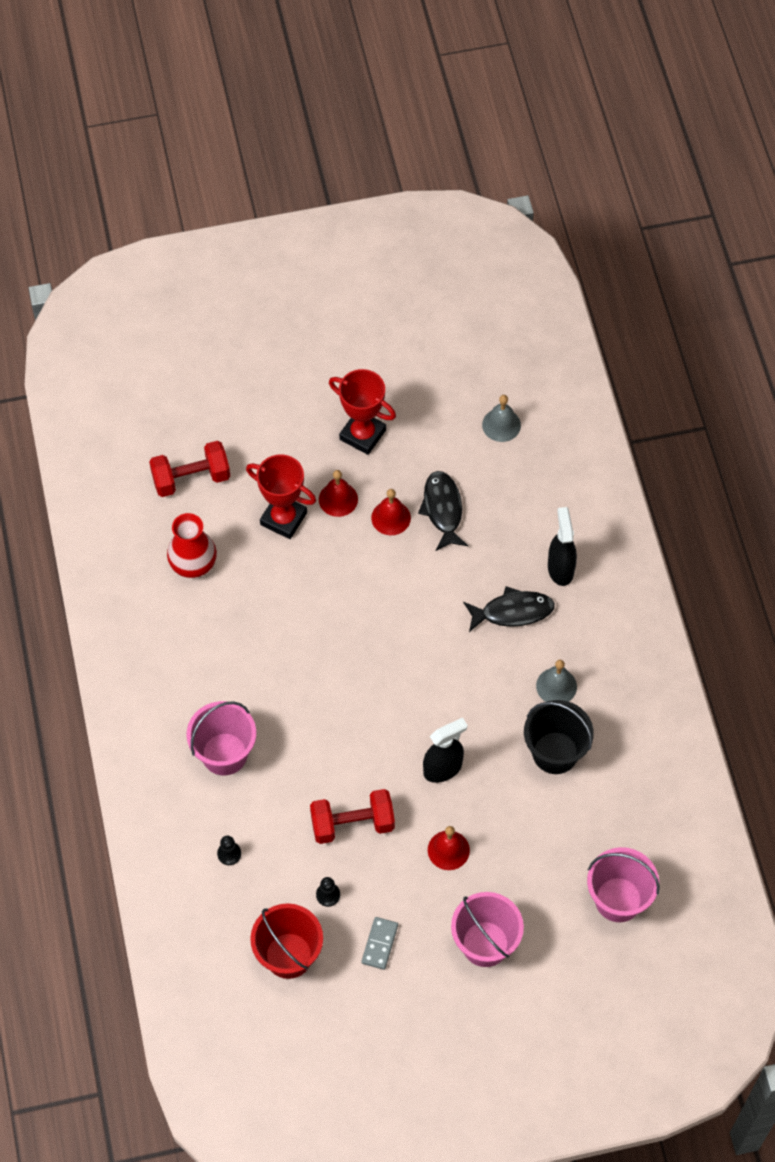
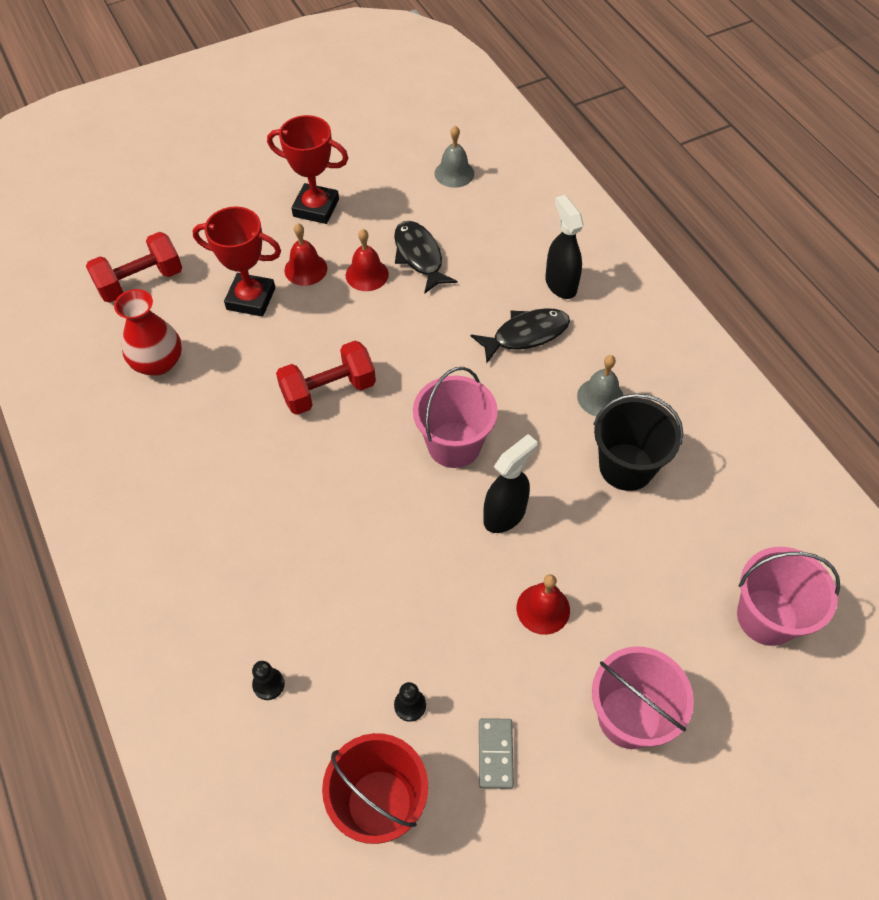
camera: 15 degrees left, 5 degrees down
pink bucket [187,701,256,775] -> pink bucket moved to [413,367,498,468]
red dumbbell [310,789,395,844] -> red dumbbell moved to [276,340,376,415]

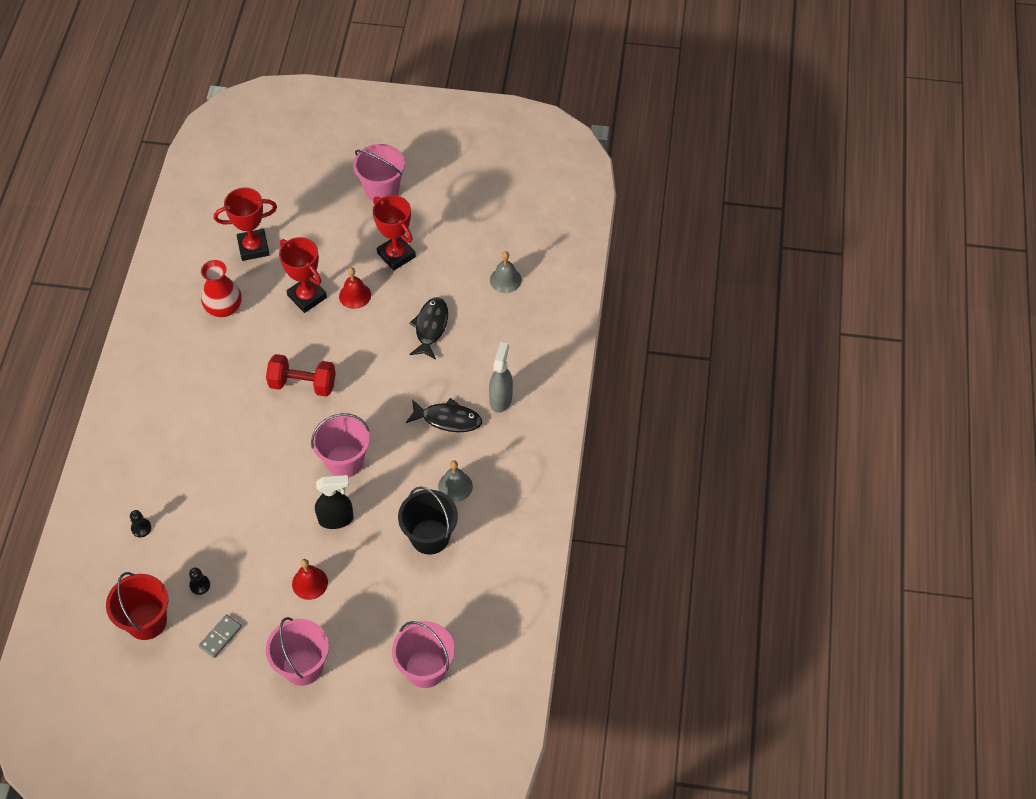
camera: 35 degrees right, 0 degrees up
red dumbbell [86,232,182,303] -> red trophy [214,188,277,261]
red bell [346,229,389,291] -> none
black spray bottle [545,195,583,299] -> grey spray bottle [489,342,513,413]
none -> pink bucket [353,144,405,201]

